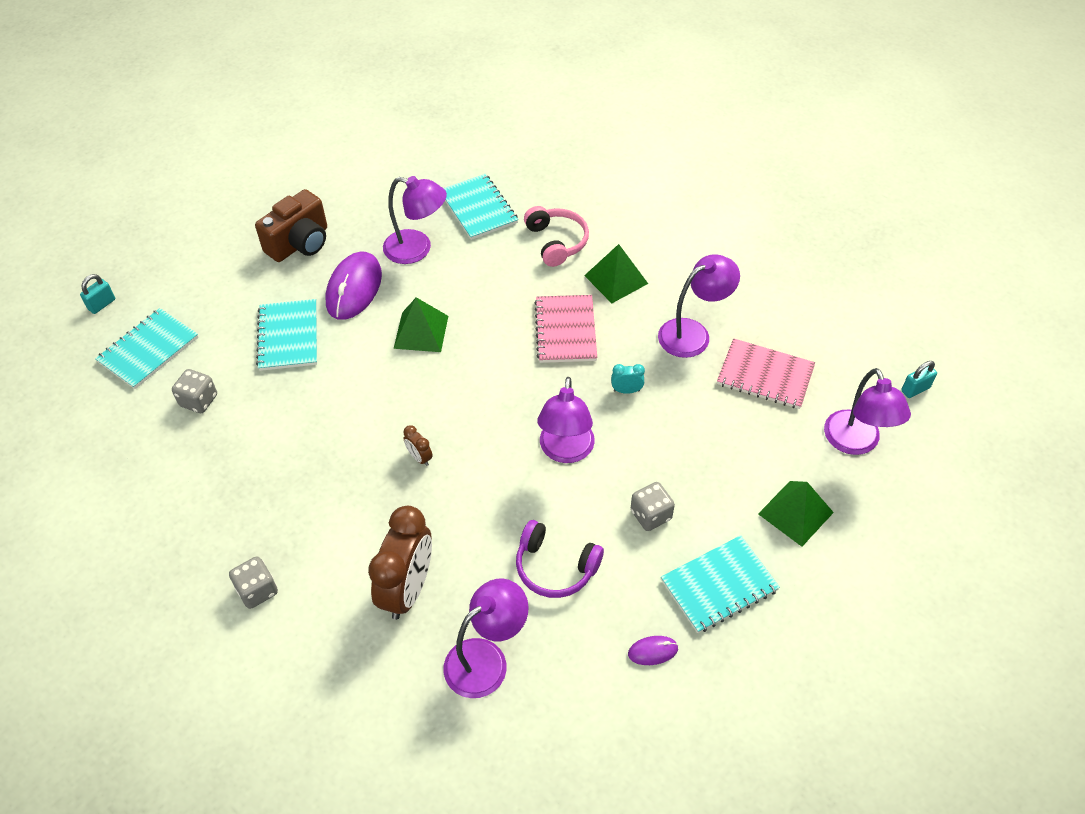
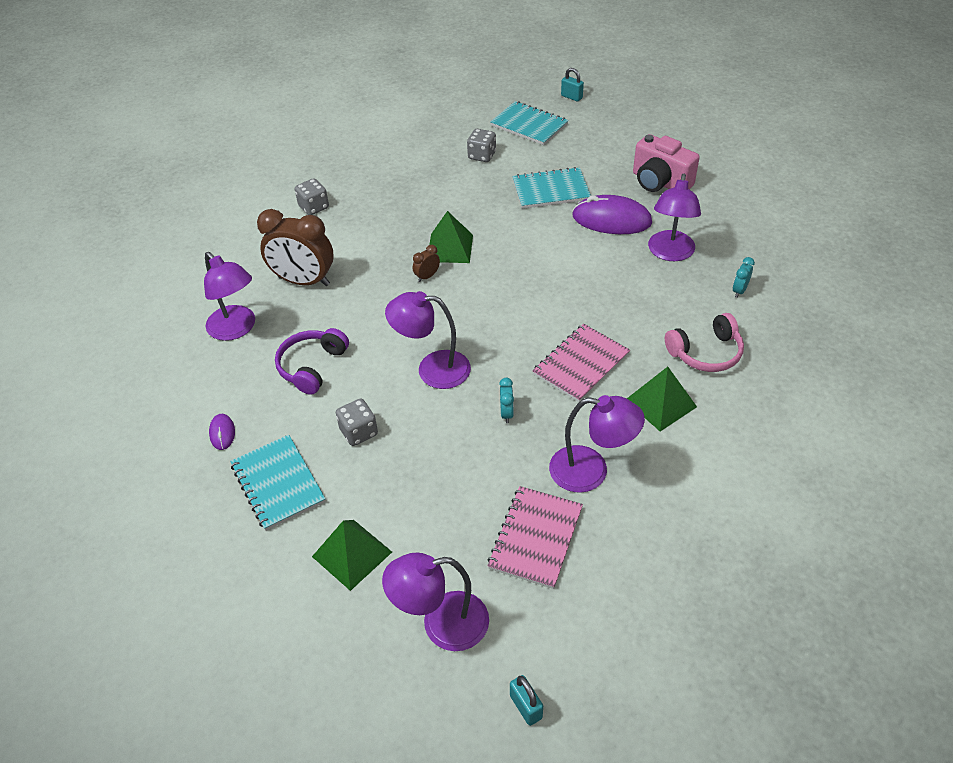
camera: 90 degrees right, 5 degrees down
brown camera [255,189,327,262] -> pink camera [633,134,700,192]
green pyramid [394,297,448,352] -> green pyramid moved to [429,211,473,263]
turquoise notebook [444,174,518,240] -> turquoise clock [733,257,755,298]
pink notebook [534,295,597,363] -> pink notebook turned 45 degrees counterclockwise [532,324,630,402]
purple lamp [658,254,740,358] -> purple lamp turned 45 degrees counterclockwise [549,395,645,493]

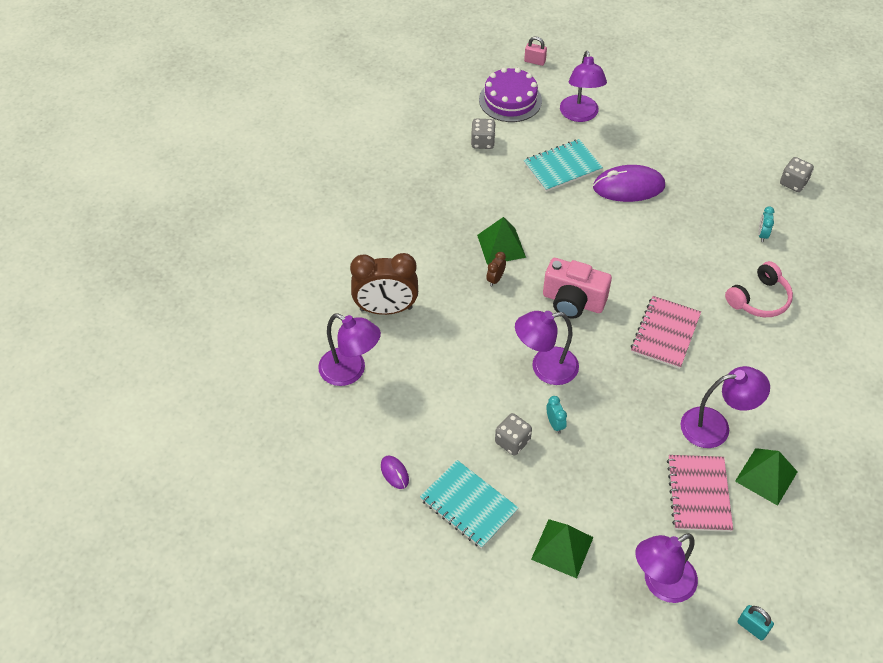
camera: 20 degrees left, 5 degrees up
purple headphones [275,328,349,395] -> none
grey dice [295,178,329,215] -> grey dice moved to [780,157,814,192]
turquoise notebook [490,101,569,145] -> purple cake [479,67,542,122]
turquoise clock [499,378,514,423] -> turquoise clock moved to [546,396,567,434]
turquoise padlock [561,68,584,102] -> pink padlock [524,37,547,66]
green pyramid [627,367,697,432] -> green pyramid moved to [735,448,798,506]
pink camera [633,134,700,192] -> pink camera moved to [543,258,612,318]
purple lamp [648,174,701,261] -> purple lamp moved to [560,51,607,122]

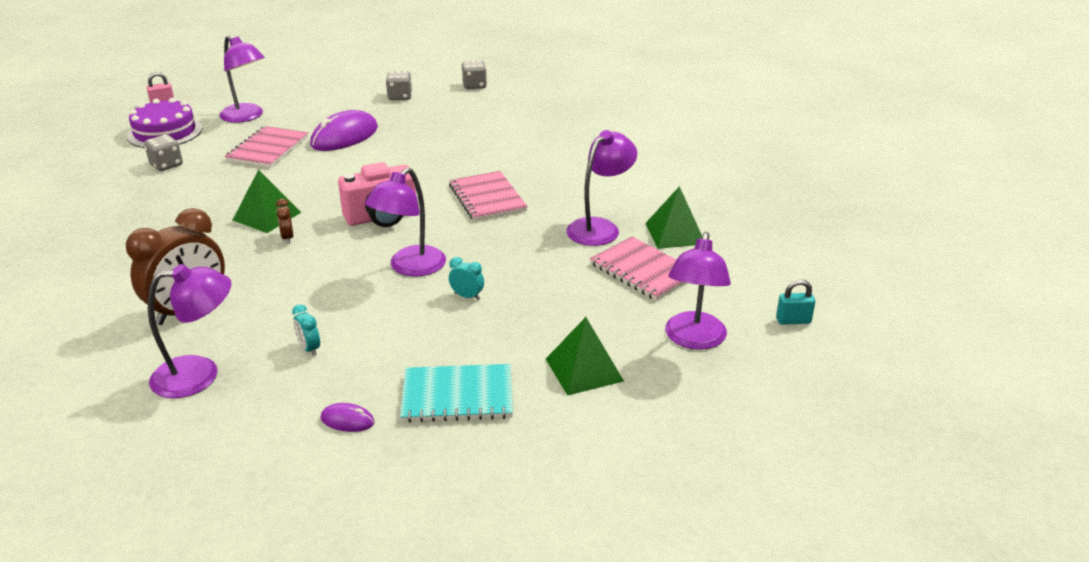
camera: 45 degrees left, 20 degrees down
grey dice [495,413,532,456] -> grey dice moved to [386,71,412,100]
turquoise notebook [524,139,603,192] -> pink notebook [225,126,308,168]
pink headphones [725,261,793,317] -> none
turquoise clock [758,206,774,242] -> turquoise clock moved to [292,304,320,356]

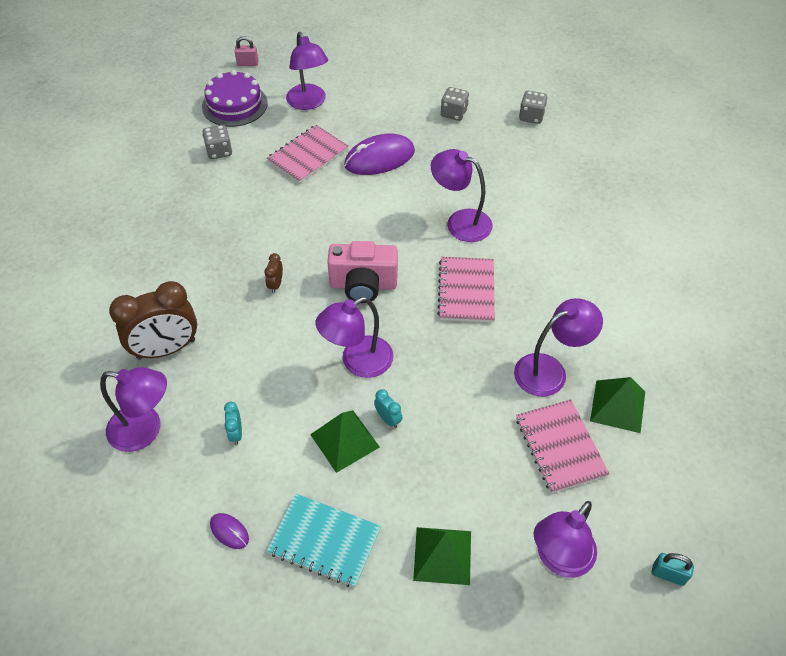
camera: 25 degrees right, 20 degrees up
green pyramid [233,170,301,233] -> green pyramid moved to [310,410,380,473]
none -> purple lamp [431,149,493,242]

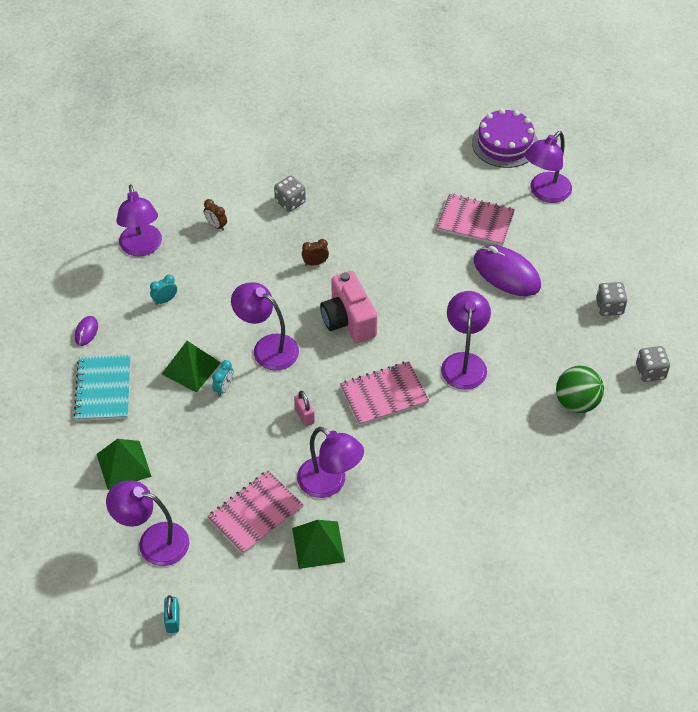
camera: 65 degrees right, 0 degrees up
brown clock [109,281,197,360] -> brown clock [204,199,227,231], size x0.42
grey dice [202,125,232,159] -> grey dice moved to [274,176,306,212]
pink padlock [234,36,258,66] -> pink padlock moved to [294,391,315,427]
none -> green ball [556,366,604,413]

